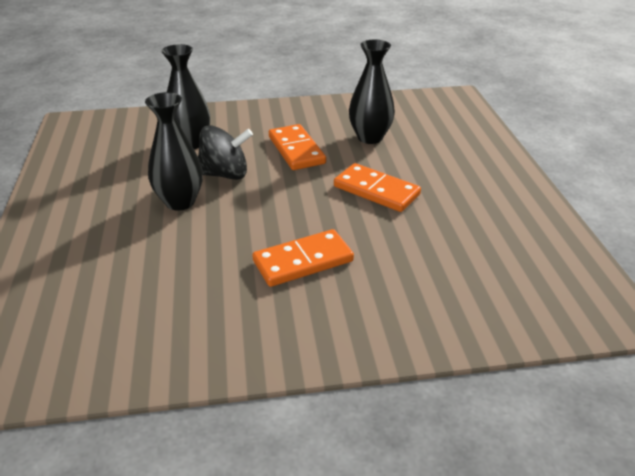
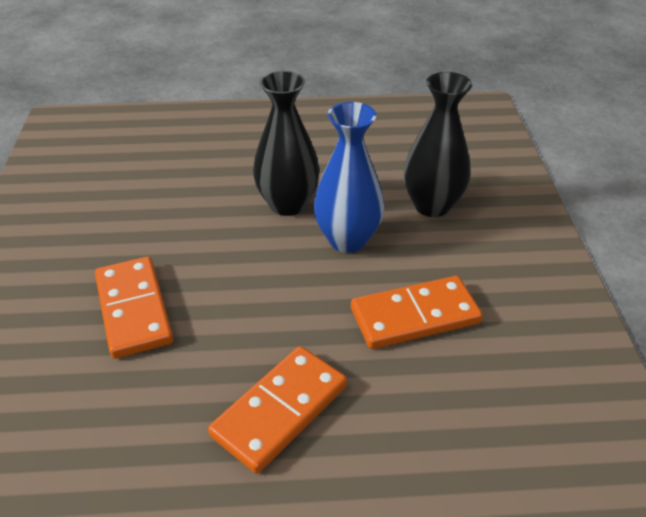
camera: 95 degrees right, 5 degrees up
black spinning top [198,125,253,180] -> blue vase [314,102,385,253]
black vase [349,39,395,144] -> none

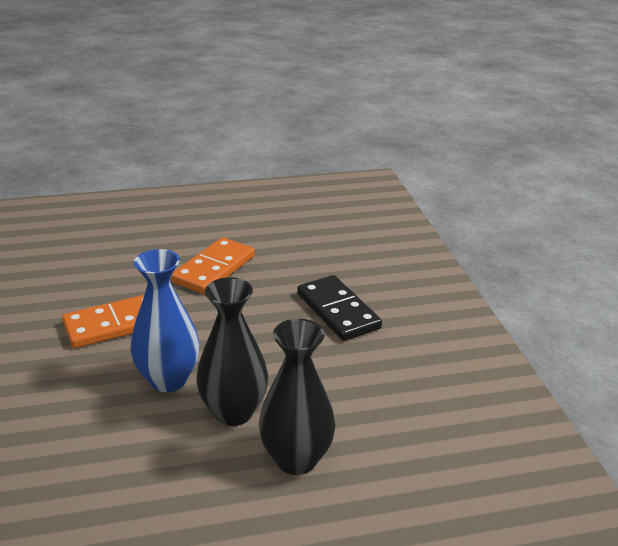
camera: 170 degrees right, 10 degrees down
orange domino [95,257,173,359] -> black domino [297,275,382,341]
black vase [404,72,472,217] -> black vase moved to [259,319,336,475]

